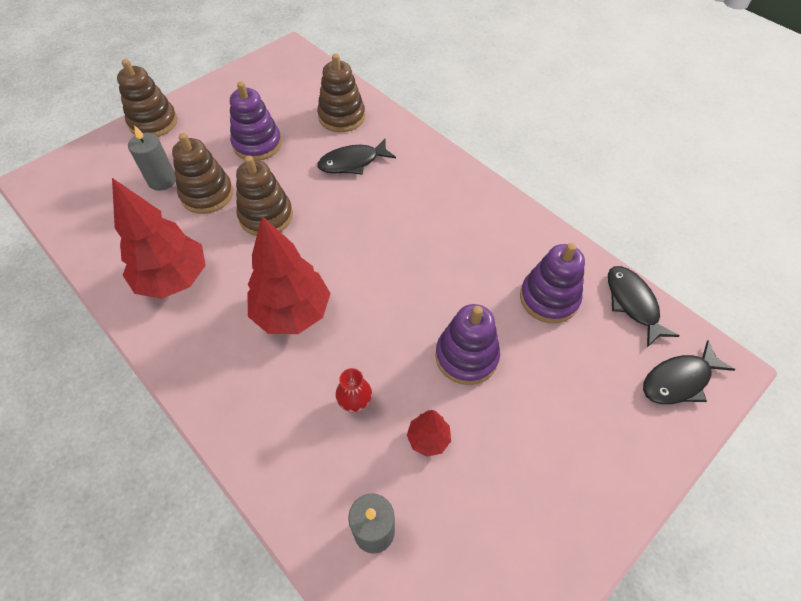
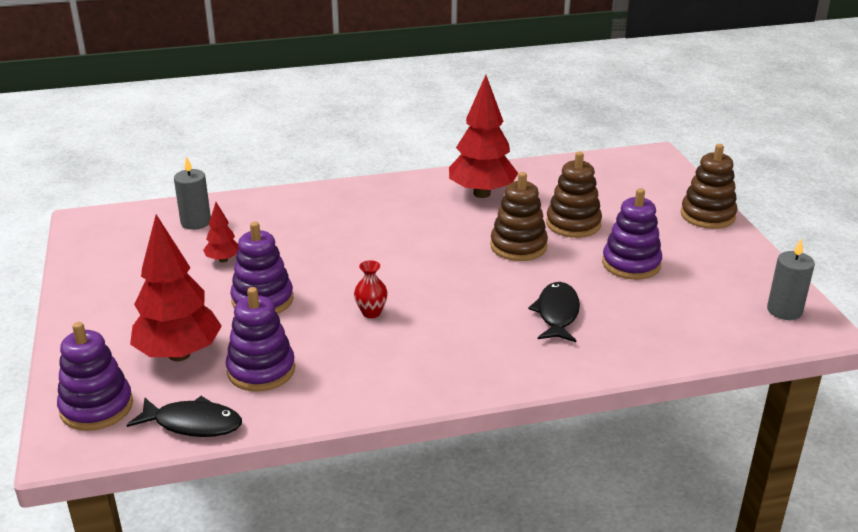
camera: 120 degrees right, 25 degrees down
grey candle [128,125,176,191] -> grey candle moved to [767,239,815,320]
red tree [247,216,330,334] -> red tree moved to [130,214,222,361]
brown stacking toy [317,54,365,132] -> none
red vase [336,368,372,413] -> red vase moved to [354,260,388,318]
black fish [643,340,735,404] -> purple stacking toy [57,322,133,431]

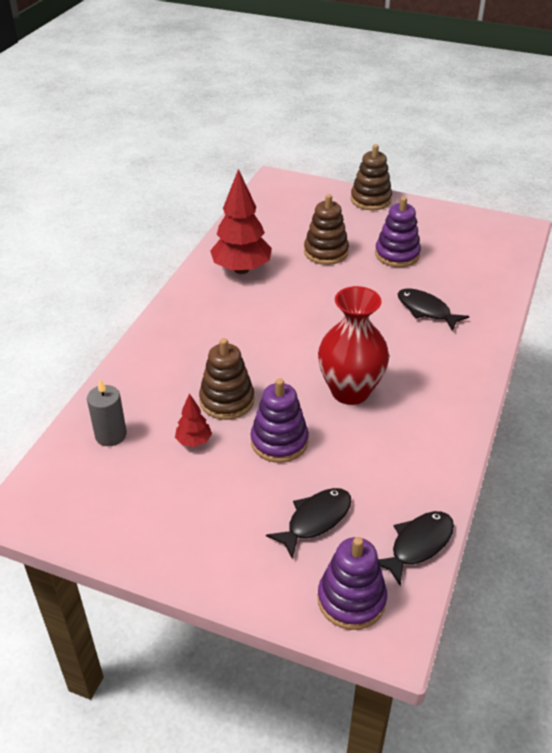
camera: 55 degrees left, 10 degrees up
red tree [130,214,222,361] -> black fish [266,488,351,559]
purple stacking toy [226,287,295,391] -> none
red vase [354,260,388,318] -> red vase [318,286,389,405], size x2.38
brown stacking toy [490,172,548,261] -> brown stacking toy moved to [199,338,254,420]
grey candle [767,239,815,320] -> none

